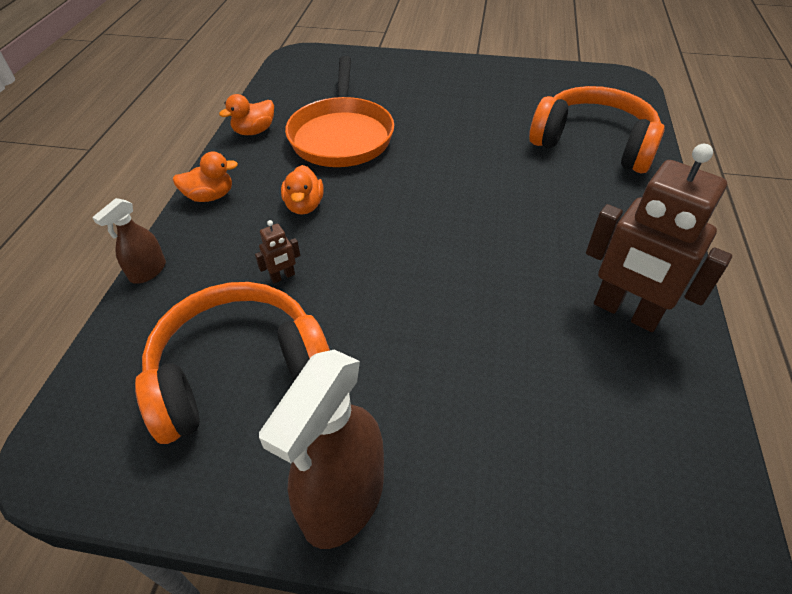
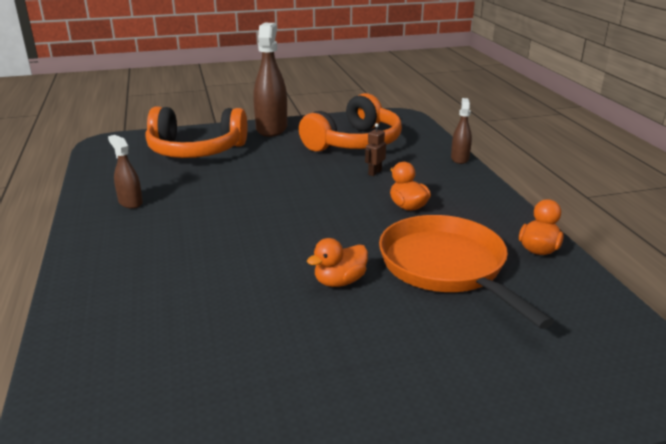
camera: 155 degrees right, 20 degrees down
orange duck [173,152,238,202] -> orange duck moved to [307,238,368,287]
orange headphones [529,86,665,173] -> orange headphones moved to [145,107,248,158]
brown robot [586,144,732,332] -> brown spray bottle [108,135,143,208]

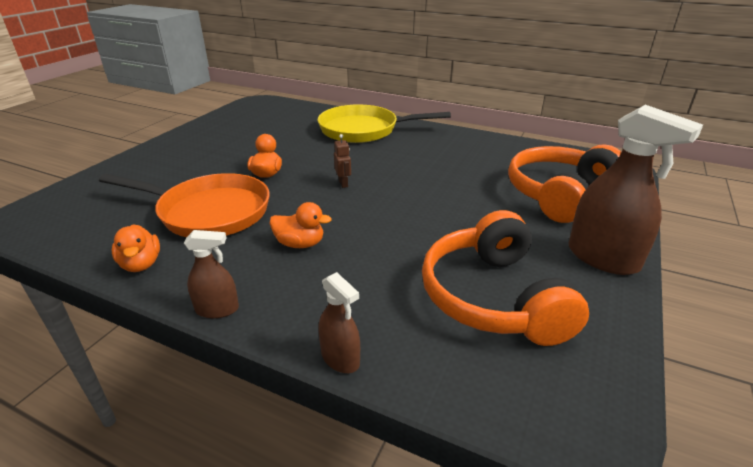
camera: 130 degrees right, 5 degrees up
brown spray bottle [108,135,143,208] -> brown spray bottle moved to [184,230,239,318]
brown robot [365,123,386,176] -> brown robot moved to [334,134,351,188]
none -> yellow pan [317,104,451,143]

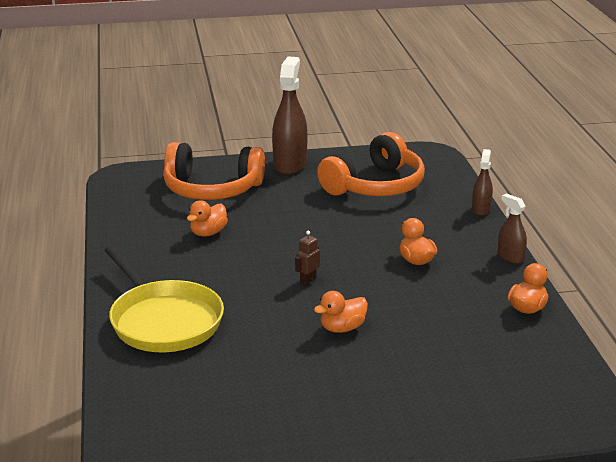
camera: 125 degrees left, 5 degrees down
orange pan [99,173,270,237] -> none
none -> orange duck [187,200,228,237]

